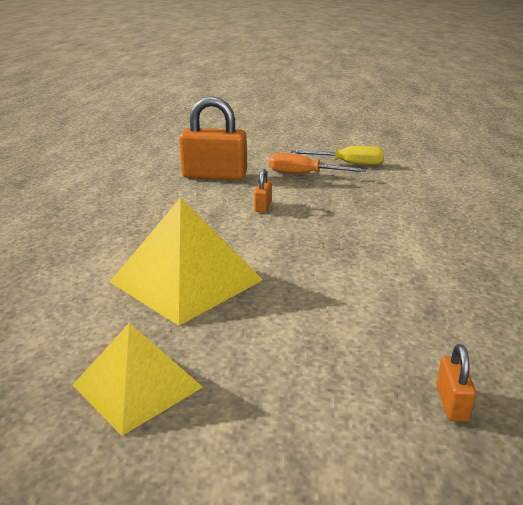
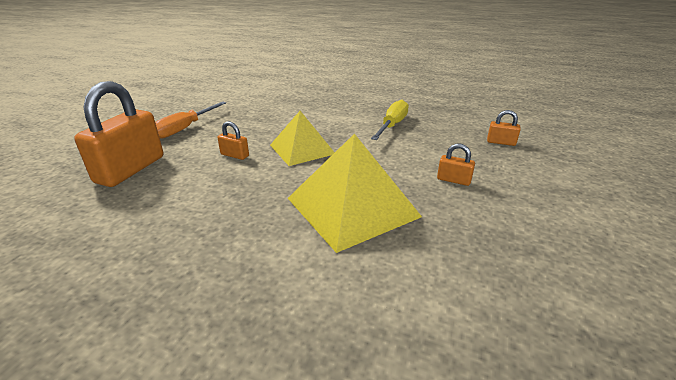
camera: 75 degrees left, 5 degrees up
yellow pyramid [72,323,203,436] -> yellow pyramid moved to [270,111,335,166]
yellow screwdriver [291,146,384,165] -> yellow screwdriver moved to [371,100,409,140]
none -> orange padlock [437,144,475,186]

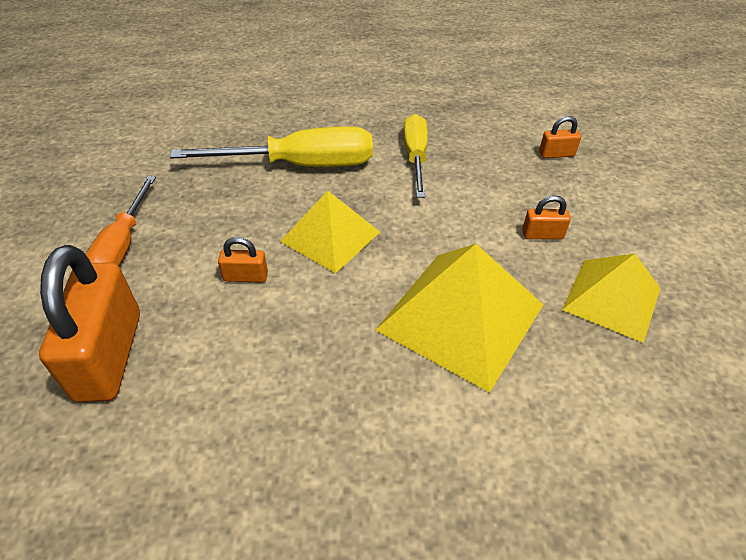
camera: 25 degrees left, 15 degrees up
none -> yellow screwdriver [170,126,373,167]
none -> yellow pyramid [562,254,660,343]

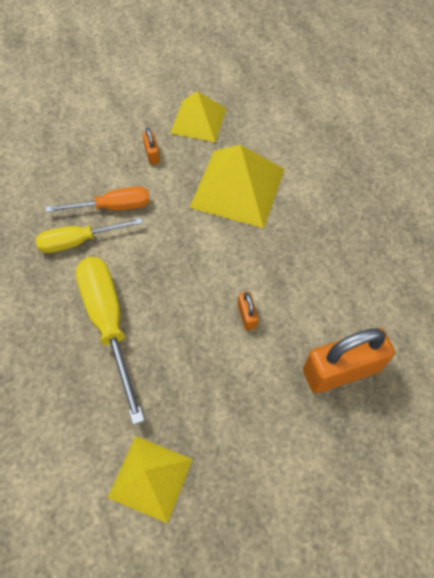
camera: 105 degrees left, 15 degrees up
orange screwdriver [85,176,156,266] -> orange screwdriver moved to [46,186,150,212]
yellow pyramid [280,191,380,273] -> yellow pyramid moved to [108,436,193,524]
orange padlock [539,116,581,158] -> none

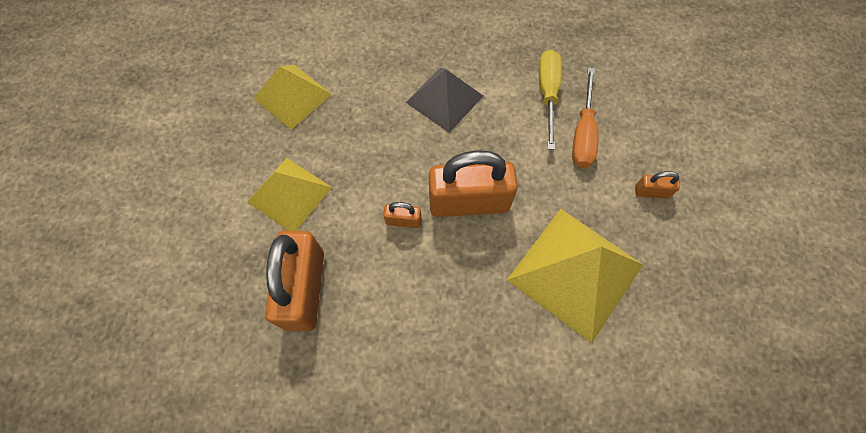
camera: 110 degrees right, 5 degrees up
yellow screwdriver [76,257,145,425] -> grey pyramid [406,68,483,133]
yellow pyramid [170,91,227,142] -> yellow pyramid moved to [247,158,332,231]
none -> orange padlock [429,150,518,217]

